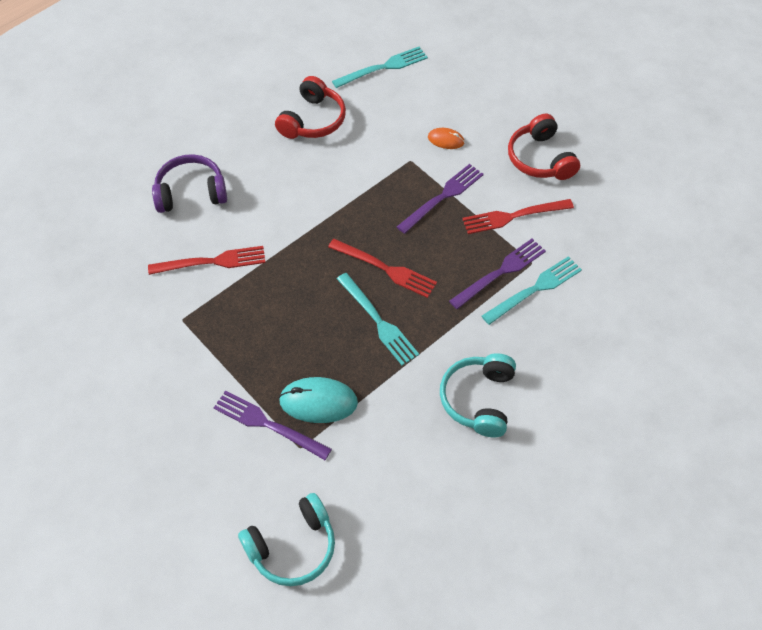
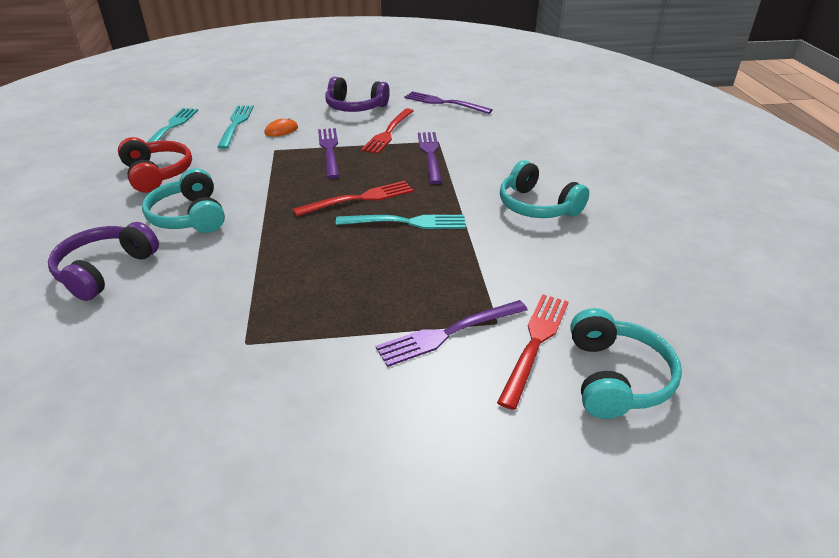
camera: 55 degrees left, 20 degrees down
red fork [148,246,266,275] -> red fork moved to [497,295,568,410]
turquoise mouse [279,377,358,423] -> none
turquoise fork [482,256,582,325] -> turquoise fork moved to [217,105,254,149]
red headphones [508,114,580,180] -> purple headphones [325,77,390,112]
none -> turquoise headphones [142,168,225,233]
none -> purple fork [404,91,493,114]

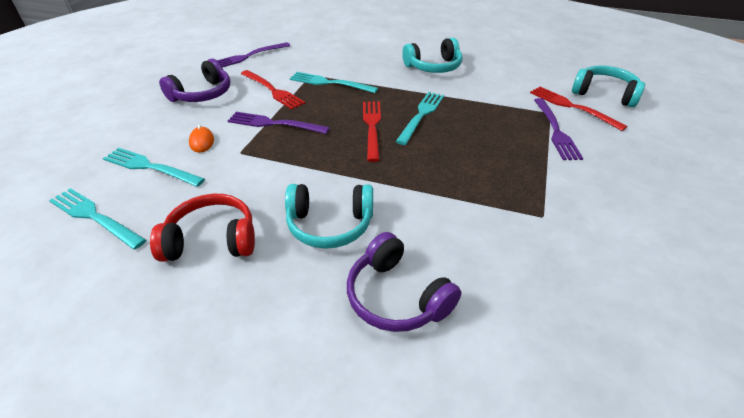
camera: 65 degrees left, 5 degrees up
purple fork [418,132,442,184] -> turquoise fork [290,72,378,93]

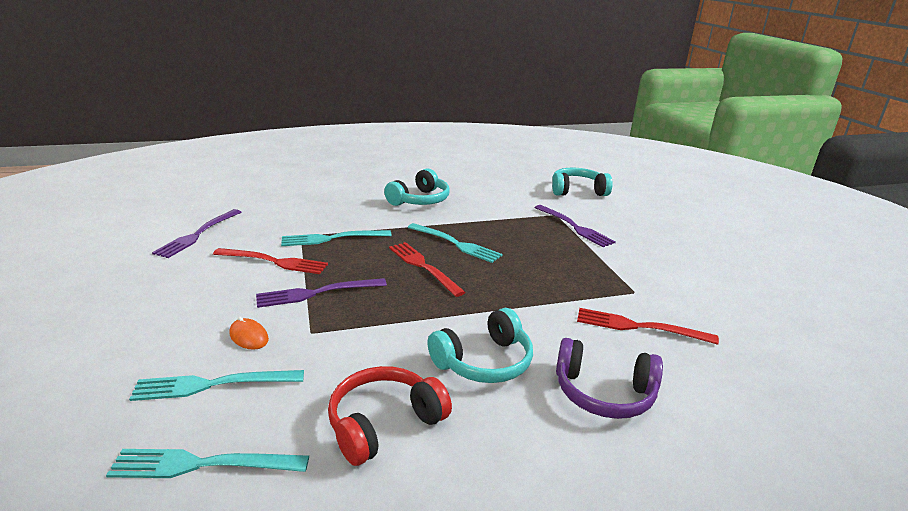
camera: 35 degrees left, 15 degrees down
purple headphones [159,58,230,102] -> none
turquoise fork [395,92,444,145] -> turquoise fork turned 135 degrees clockwise [407,223,503,263]
red fork [530,87,628,131] -> red fork moved to [577,308,719,345]

